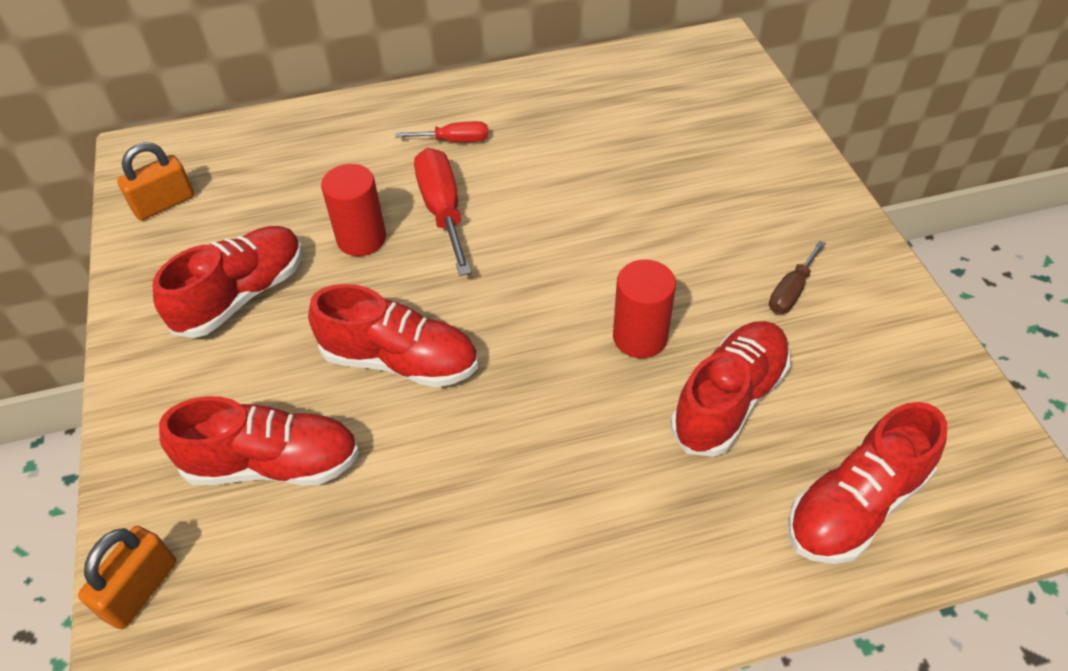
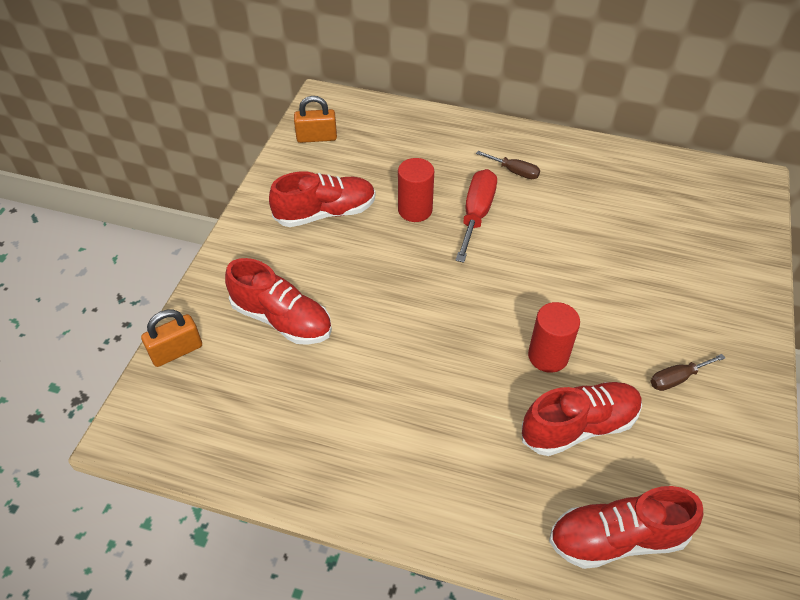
camera: 30 degrees right, 0 degrees up
red shoe [308,284,478,388] -> none
red screwdriver [395,121,488,142] -> brown screwdriver [476,151,540,179]

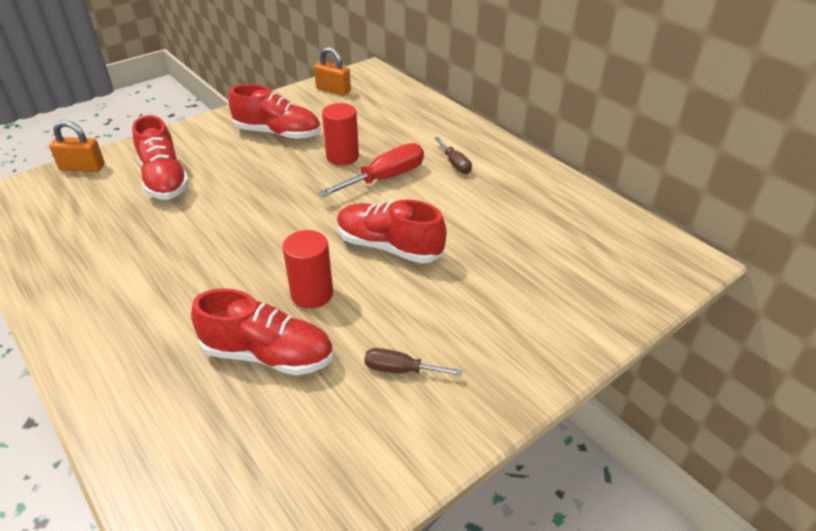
camera: 35 degrees right, 10 degrees down
red shoe [549,486,703,569] -> red shoe moved to [337,200,447,263]

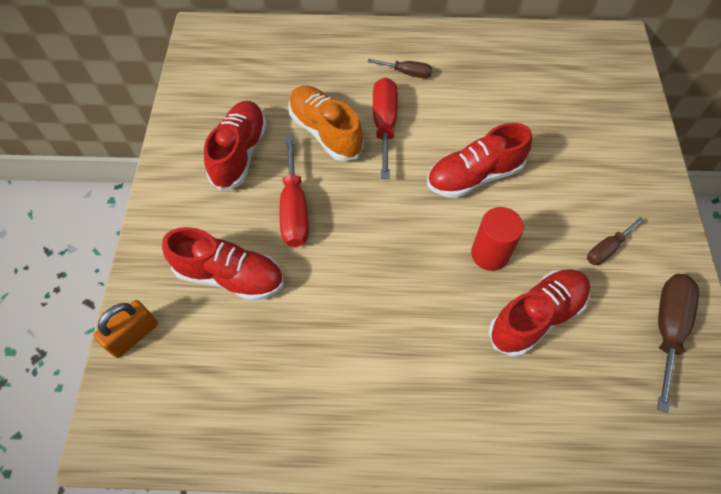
camera: 50 degrees left, 20 degrees up
red shoe [229,84,321,139] -> red shoe turned 45 degrees counterclockwise [204,101,267,191]
orange padlock [314,47,351,96] -> none
red cylinder [322,103,359,165] -> orange shoe [288,85,364,161]
none -> red screwdriver [280,135,309,247]
none -> brown screwdriver [657,274,699,413]

